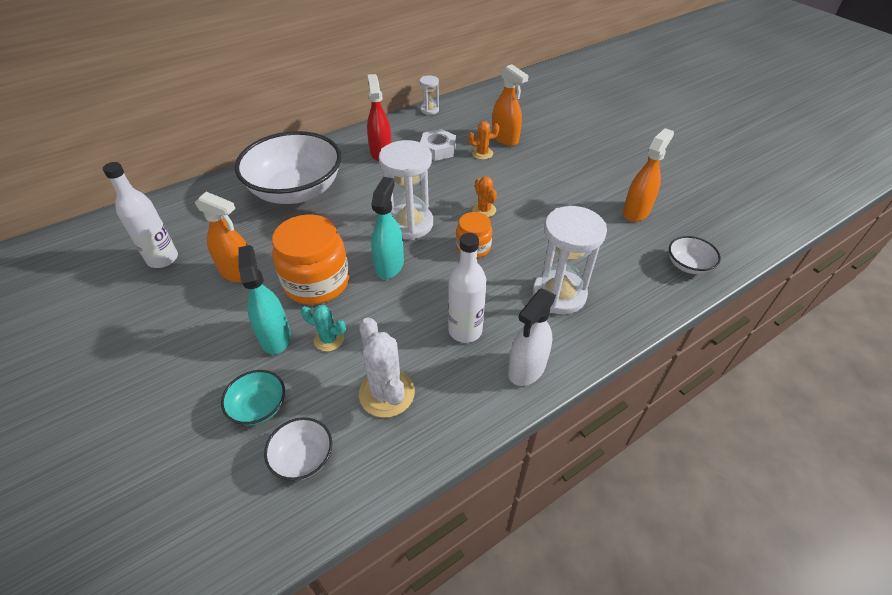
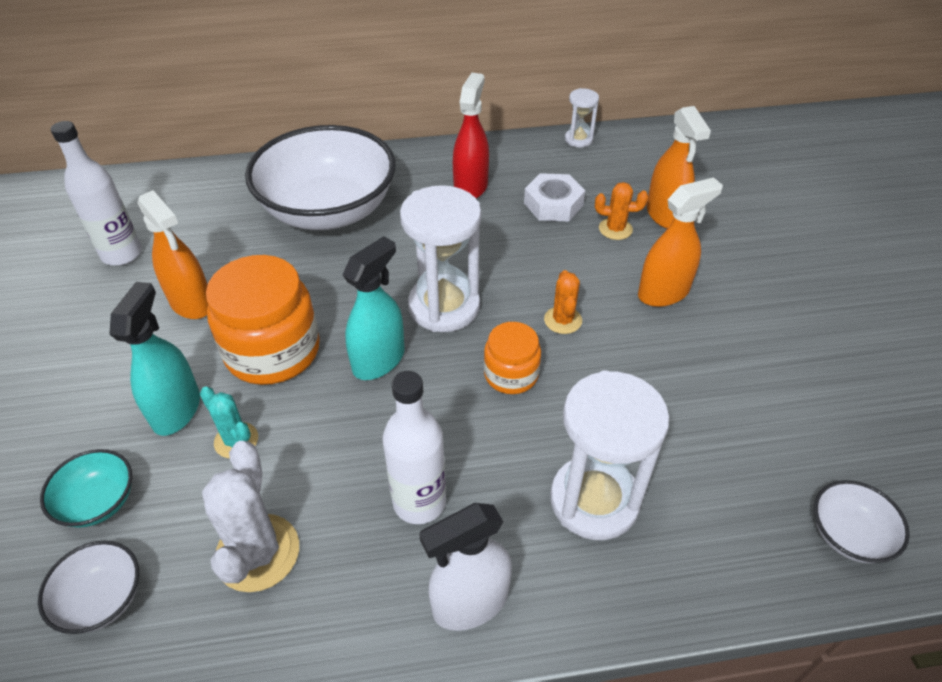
camera: 25 degrees right, 0 degrees up
orange spray bottle [623,128,674,222] -> orange spray bottle moved to [638,177,723,307]

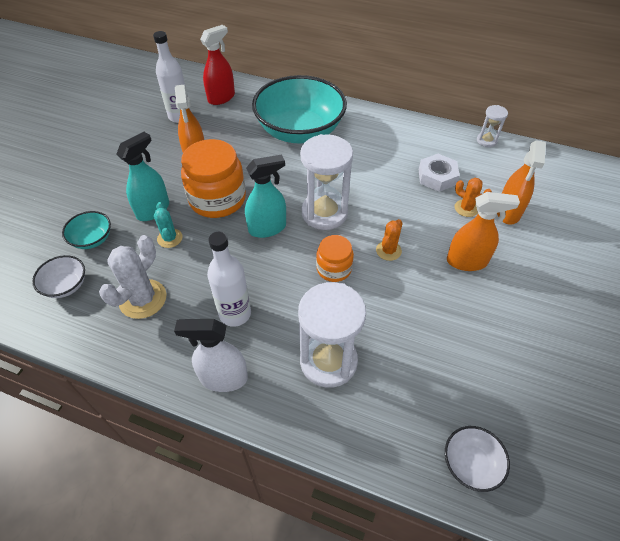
camera: 30 degrees right, 5 degrees up
white bowl [245,125,395,230] -> turquoise bowl [252,75,347,144]
red spray bottle [453,73,489,198] -> red spray bottle moved to [200,25,235,105]

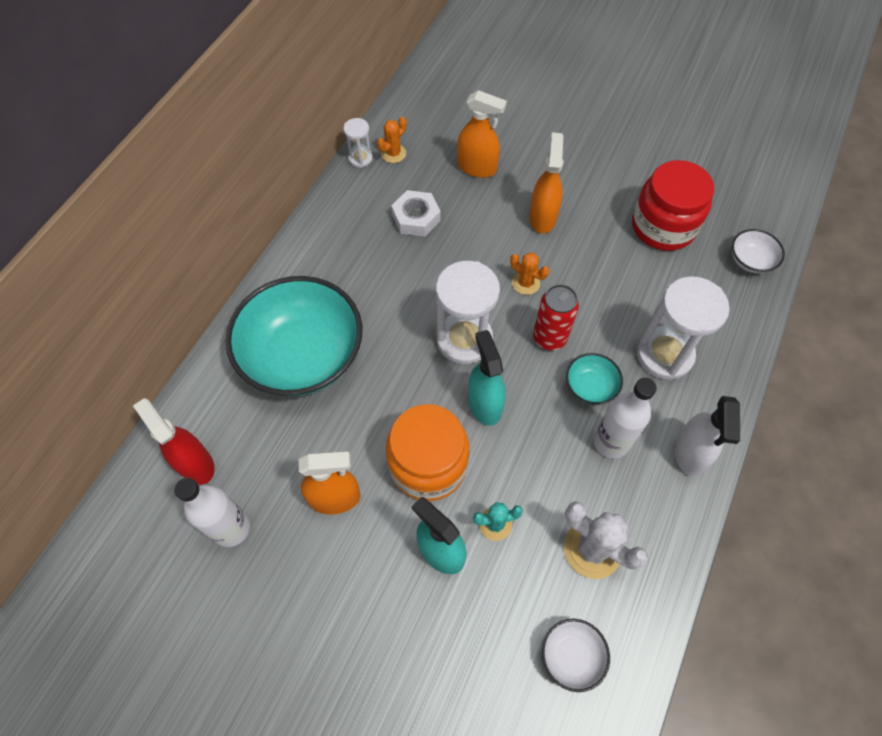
camera: 85 degrees left, 10 degrees up
turquoise bowl [62,211,111,249] -> turquoise bowl moved to [566,353,623,405]
orange jar [316,235,354,282] -> red can [533,284,579,351]
orange cactus [454,178,492,217] -> orange cactus moved to [377,117,407,163]
none -> red jar [632,160,714,251]

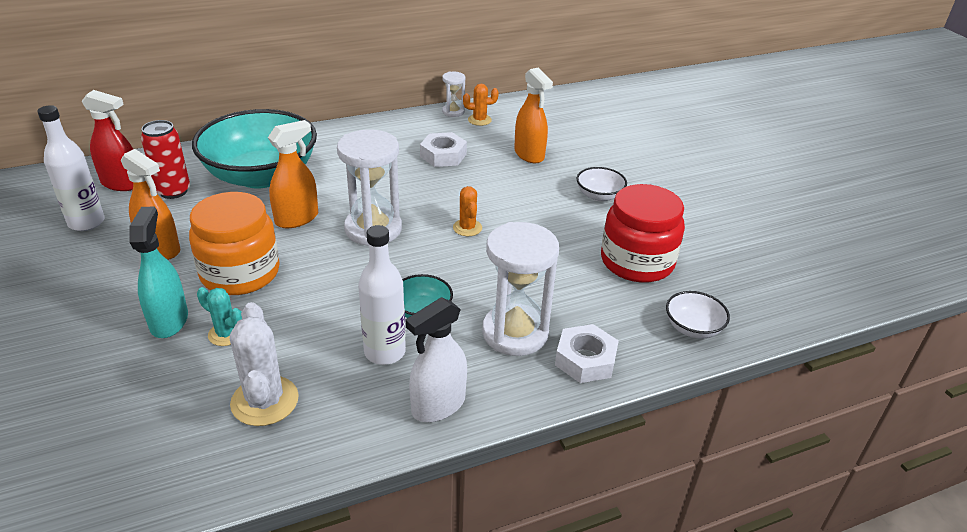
camera: 40 degrees right, 25 degrees down
red spray bottle [133,398,214,485] -> red spray bottle turned 105 degrees clockwise [82,90,133,191]
turquoise spray bottle [468,330,506,426] -> none
orange spray bottle [529,132,563,233] -> orange spray bottle moved to [268,120,318,228]
red can [533,284,579,351] -> red can moved to [141,120,190,199]
white bowl [542,619,610,692] -> white bowl moved to [577,167,627,201]
none -> white nut [555,324,619,383]

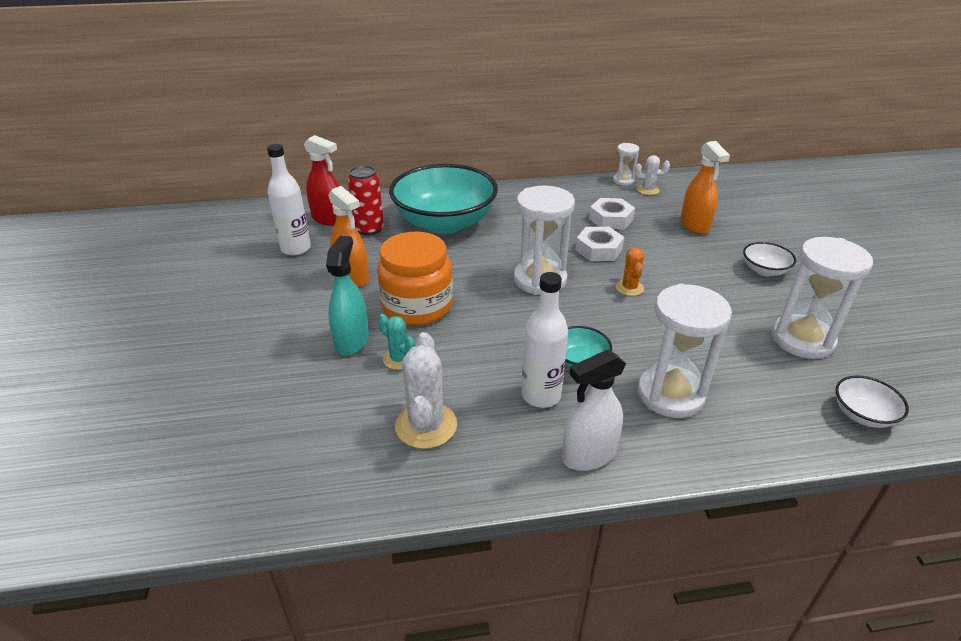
camera: 15 degrees right, 0 degrees up
orange spray bottle [268,120,318,228] -> none
orange cactus [463,84,499,126] -> white cactus [634,155,670,195]
white nut [555,324,619,383] -> white nut moved to [575,227,624,261]
red jar [601,184,685,283] -> white hourglass [771,237,873,359]

